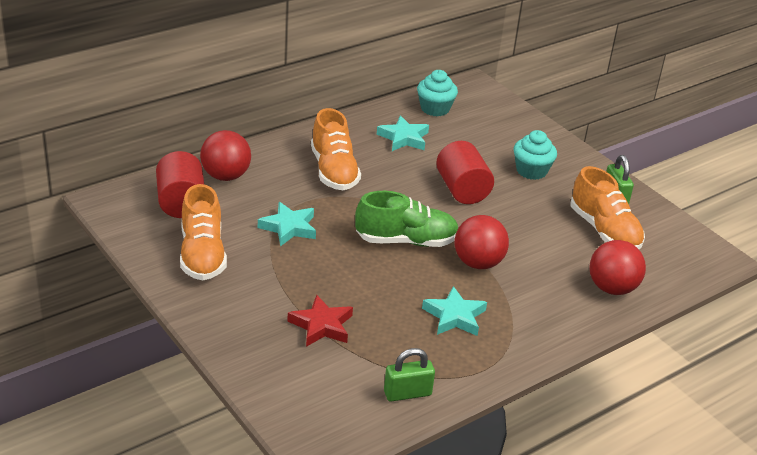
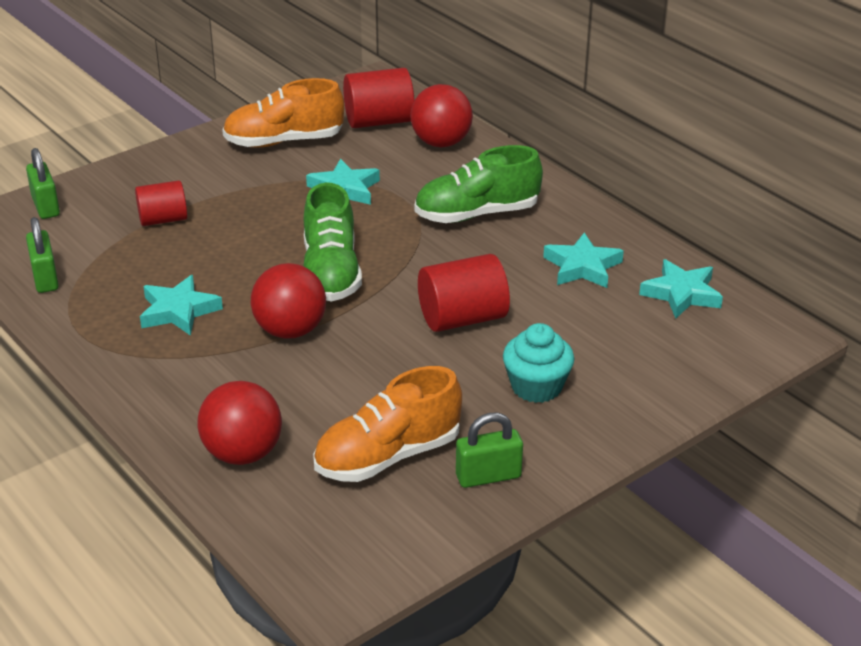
camera: 90 degrees right, 0 degrees up
red star [287,295,353,347] -> red cylinder [135,180,187,226]
orange shoe [311,108,361,190] -> green shoe [414,145,543,223]
turquoise cupcake [417,70,458,117] -> turquoise star [639,259,723,319]
none -> green padlock [26,148,60,219]

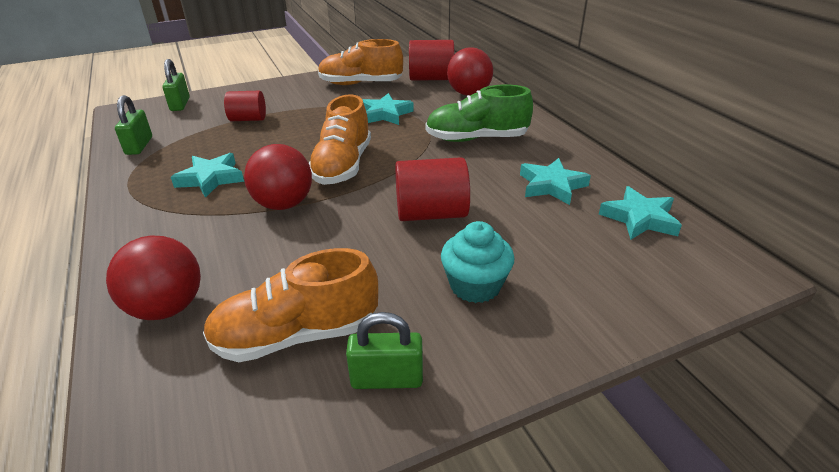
camera: 15 degrees right, 0 degrees up
green shoe [303,183,362,301] -> orange shoe [309,94,371,185]

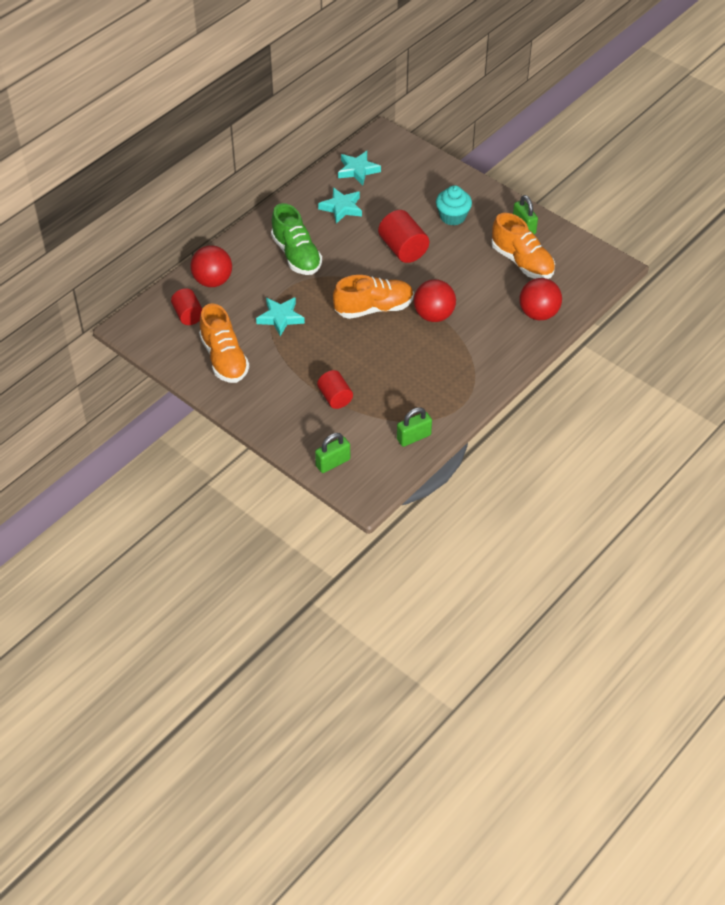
camera: 115 degrees left, 15 degrees up
turquoise star [171,153,244,198] -> none
red cylinder [409,40,454,81] -> red cylinder [171,288,202,325], size x0.66

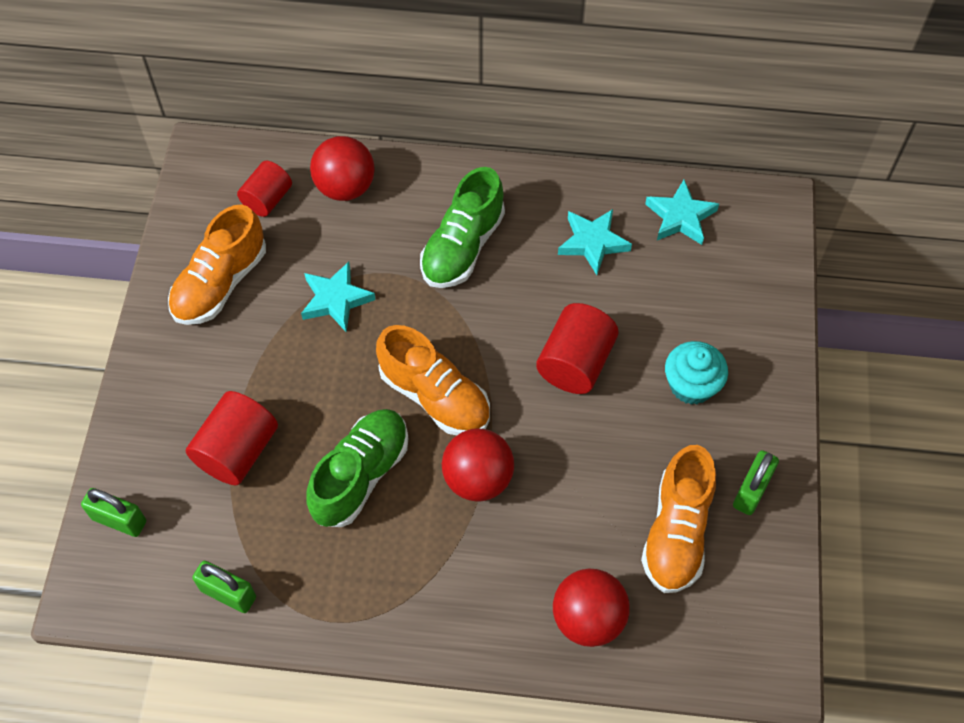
camera: 55 degrees right, 10 degrees up
red cylinder [317,370,353,409] -> red cylinder [186,391,278,485], size x1.51
none -> green shoe [306,409,409,527]

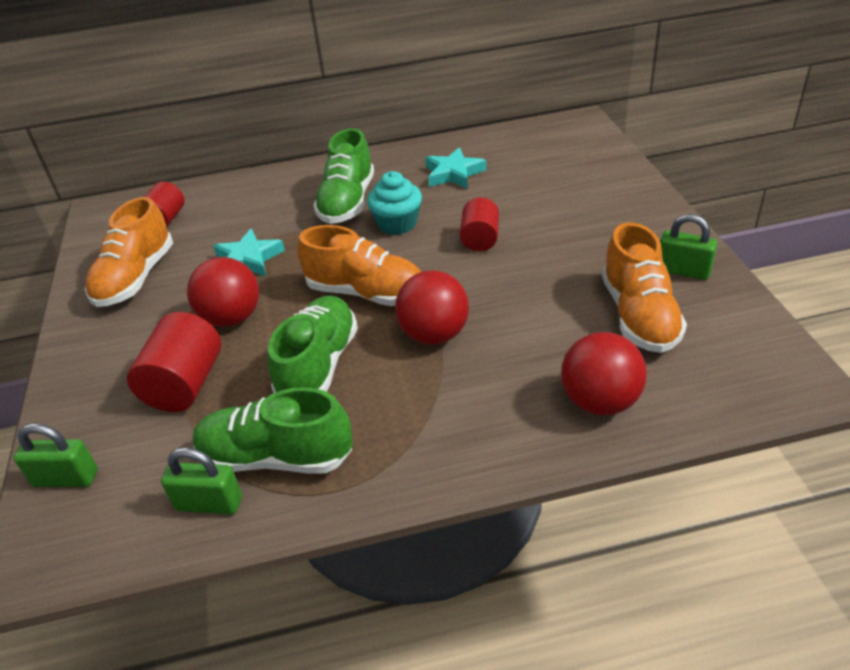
camera: 15 degrees left, 20 degrees down
red ball [310,136,375,201] -> red ball moved to [187,257,259,327]
red cylinder [536,303,619,394] -> red cylinder [460,198,499,251], size x0.66
turquoise star [645,180,719,245] -> none
turquoise cupcake [665,341,728,405] -> turquoise cupcake moved to [367,171,422,235]
green padlock [733,450,779,515] -> green padlock turned 75 degrees counterclockwise [660,214,717,280]
none -> green shoe [193,387,353,474]

